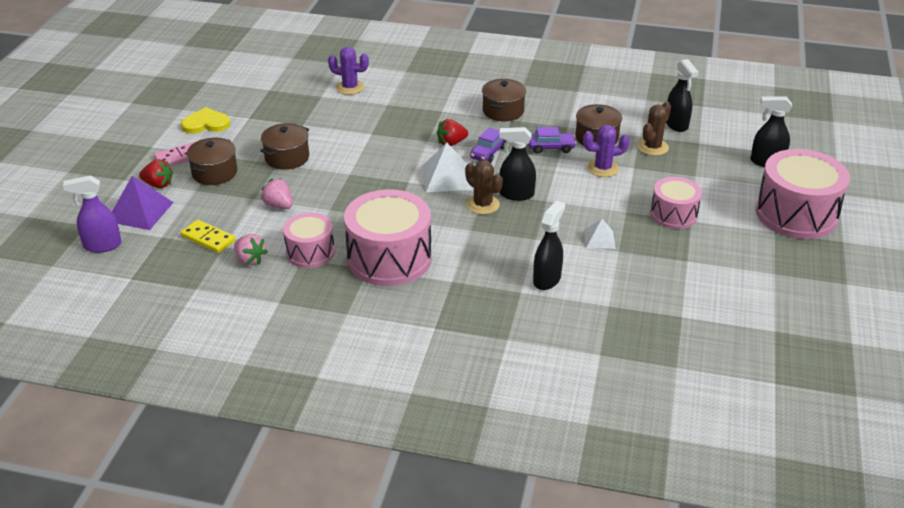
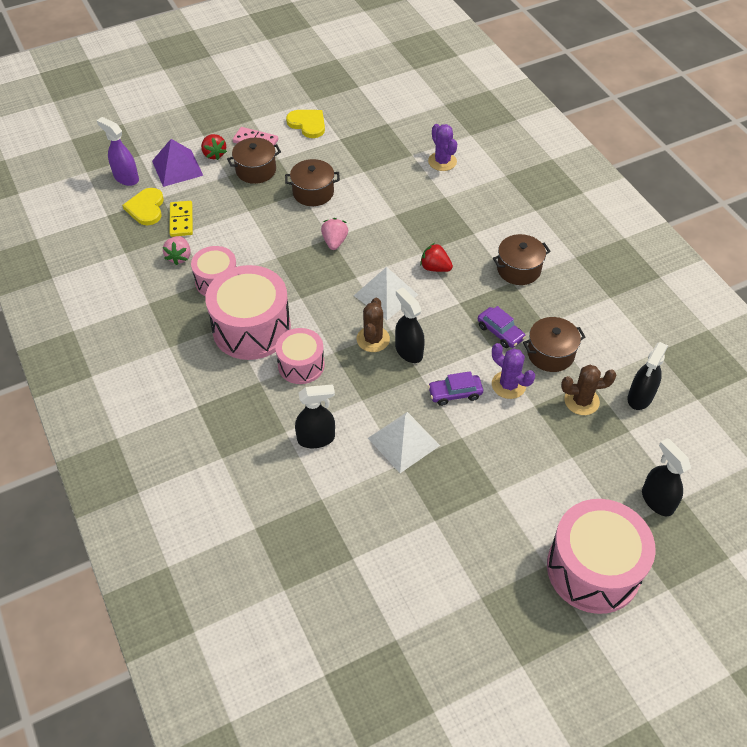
camera: 50 degrees right, 15 degrees up
pink strawberry [261,179,293,209] -> pink strawberry moved to [321,218,348,250]
purple car [470,127,506,163] -> purple car moved to [428,371,483,406]
white pyramid [584,219,615,249] -> white pyramid [368,412,440,473], size x1.72
pink drum [650,177,702,229] -> pink drum moved to [275,328,325,384]
none -> yellow heart [122,188,164,225]

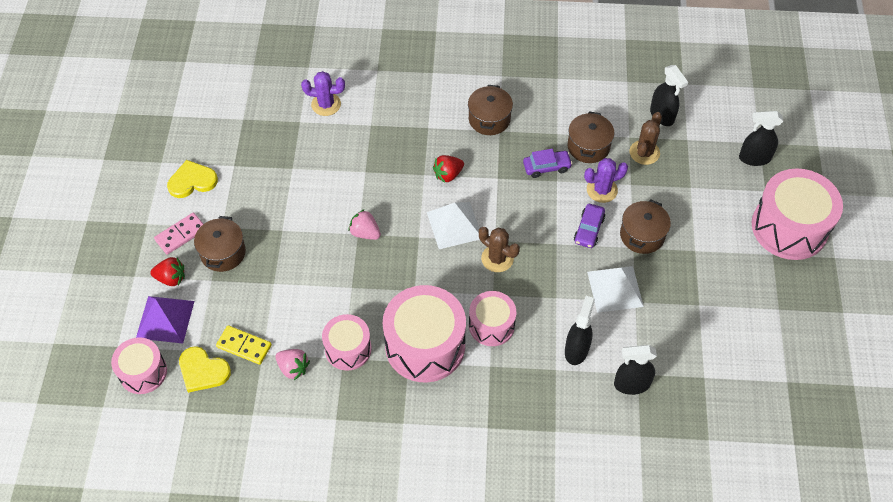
camera: 60 degrees left, 5 degrees up
purple spray bottle [97,117,139,186] -> pink drum [111,337,167,394]
brown pot [285,159,340,206] -> brown pot moved to [620,199,671,254]
black spray bottle [395,288,425,363] -> black spray bottle moved to [614,345,657,395]

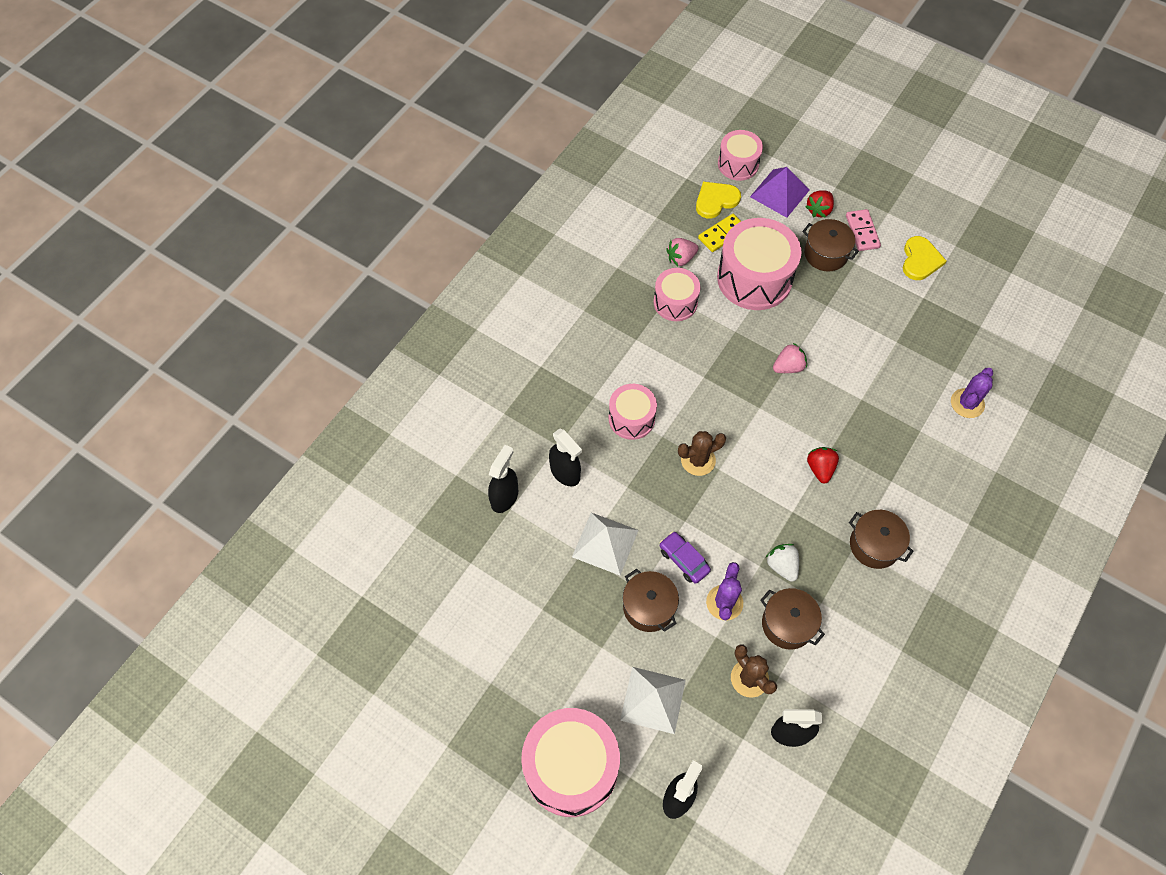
camera: 120 degrees right, 5 degrees up
pink drum [383,285,466,382] -> pink drum moved to [717,218,802,310]
white pyramid [427,202,480,249] -> white pyramid moved to [620,667,686,734]
purple car [523,149,573,178] -> white strawberry [766,544,799,582]

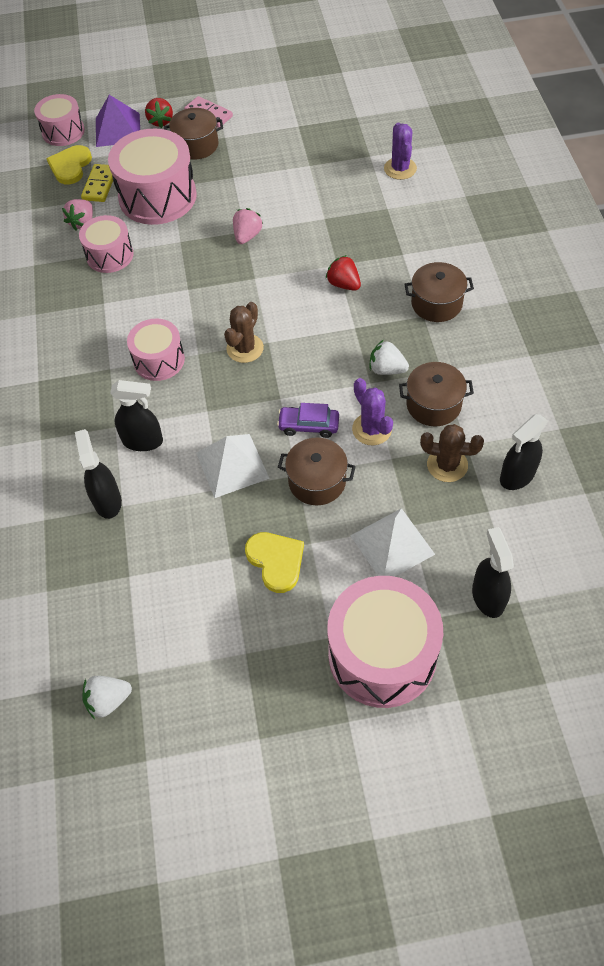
camera: 40 degrees left, 5 degrees down
yellow heart [903,236,946,280] -> yellow heart moved to [245,532,304,593]
none -> white strawberry [82,676,132,719]

